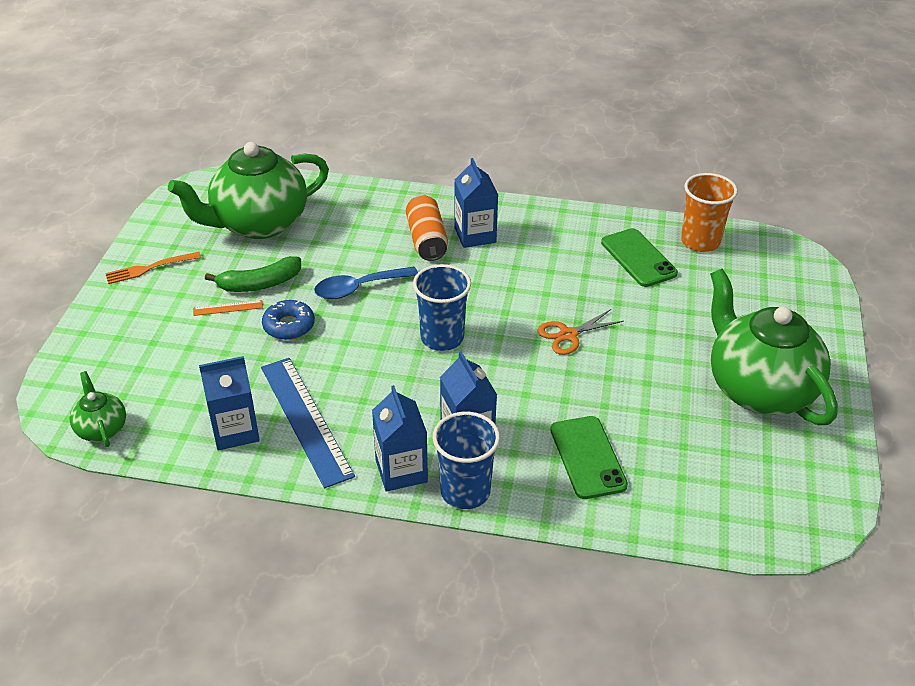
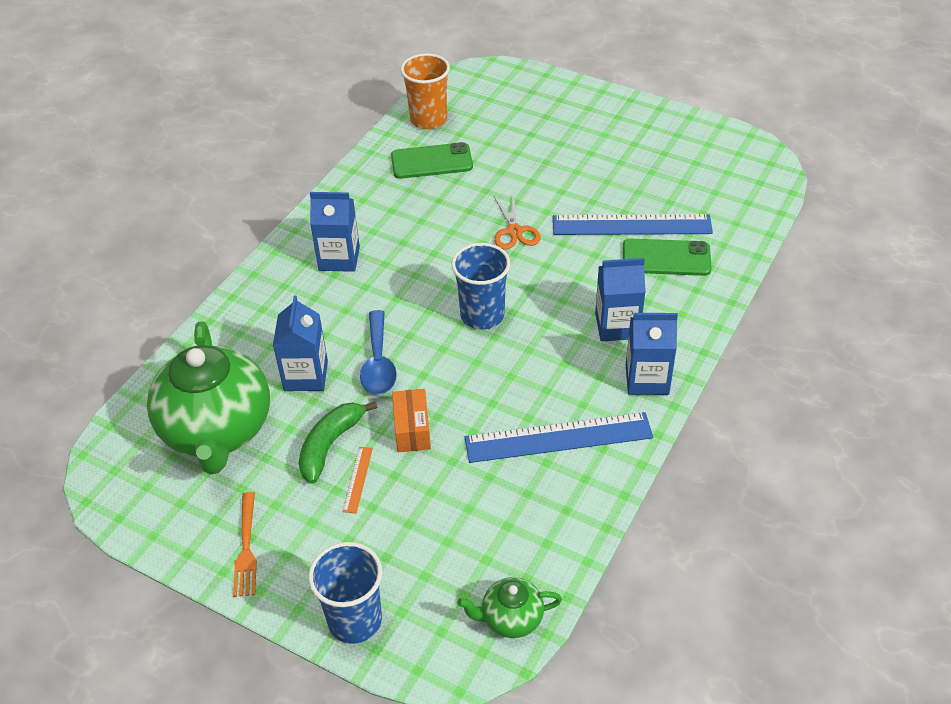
camera: 70 degrees left, 5 degrees up
blue carton [199,356,260,450] -> blue carton moved to [273,296,328,391]
green banana [205,256,301,292] -> green banana turned 150 degrees counterclockwise [299,401,377,484]
blue donut [262,300,315,340] -> orange box [392,389,431,453]
orange can [406,195,448,261] -> none
blue cup [433,412,500,509] -> blue cup moved to [308,542,383,644]
green teapot [710,269,838,425] -> none
none -> blue ruler [553,214,713,235]

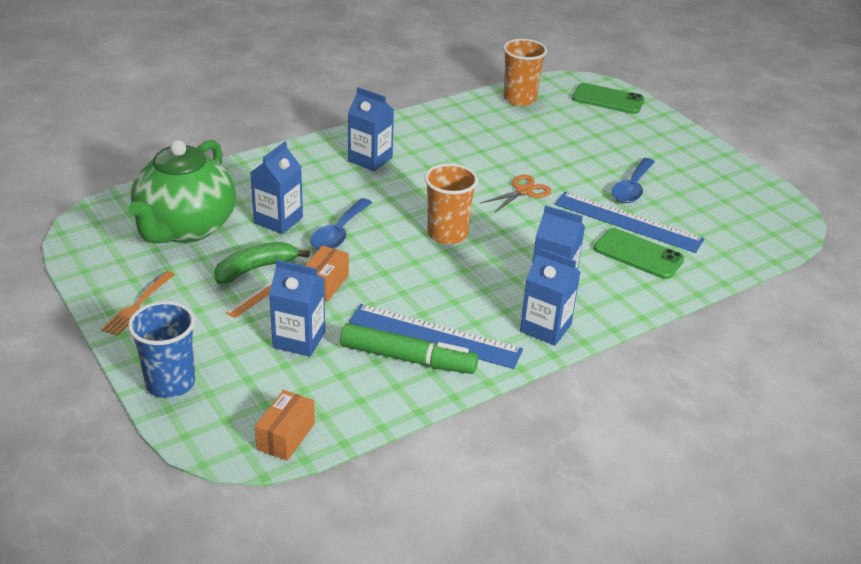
camera: 25 degrees right, 10 degrees down
green phone [391,142,473,179] -> green phone moved to [572,83,644,114]
blue cup [452,243,510,330] -> orange cup [424,164,478,244]
green teapot [457,577,562,638] -> orange box [255,390,315,461]
orange scissors [494,194,541,250] -> orange scissors turned 150 degrees counterclockwise [481,175,551,213]
none -> blue carton [269,260,325,357]
none -> green marker [340,323,478,374]
none -> blue spoon [612,158,655,203]

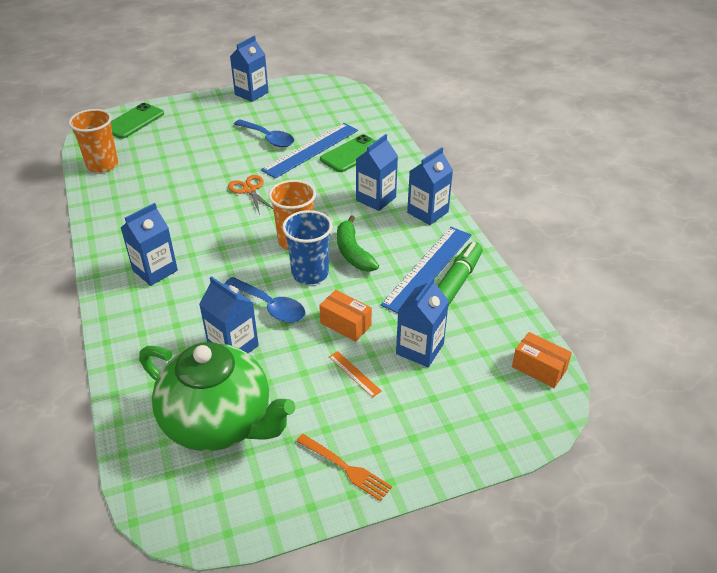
camera: 75 degrees left, 5 degrees up
blue cup [128,301,195,398] -> blue cup moved to [282,210,333,285]
green banana [214,242,310,284] -> green banana moved to [337,215,379,272]
none -> blue carton [230,36,268,102]

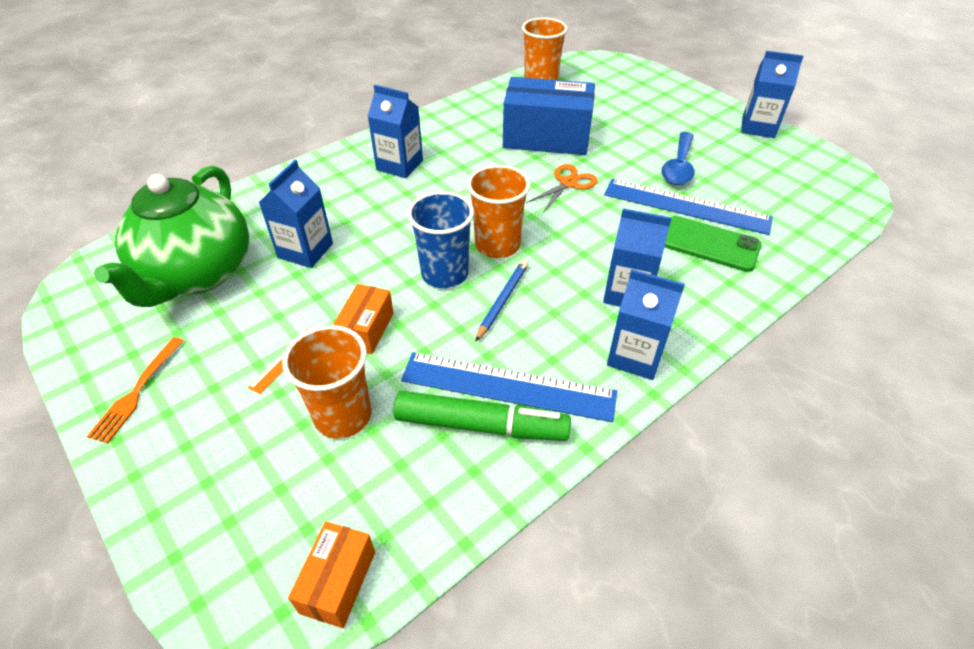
camera: 70 degrees right, 5 degrees up
green phone [111,103,164,139] -> none
blue spoon [225,277,305,323] -> none
green banana [337,215,379,272] -> blue pencil [476,260,528,341]
blue carton [396,276,449,367] -> orange cup [282,325,371,439]
none -> blue box [503,77,595,155]

